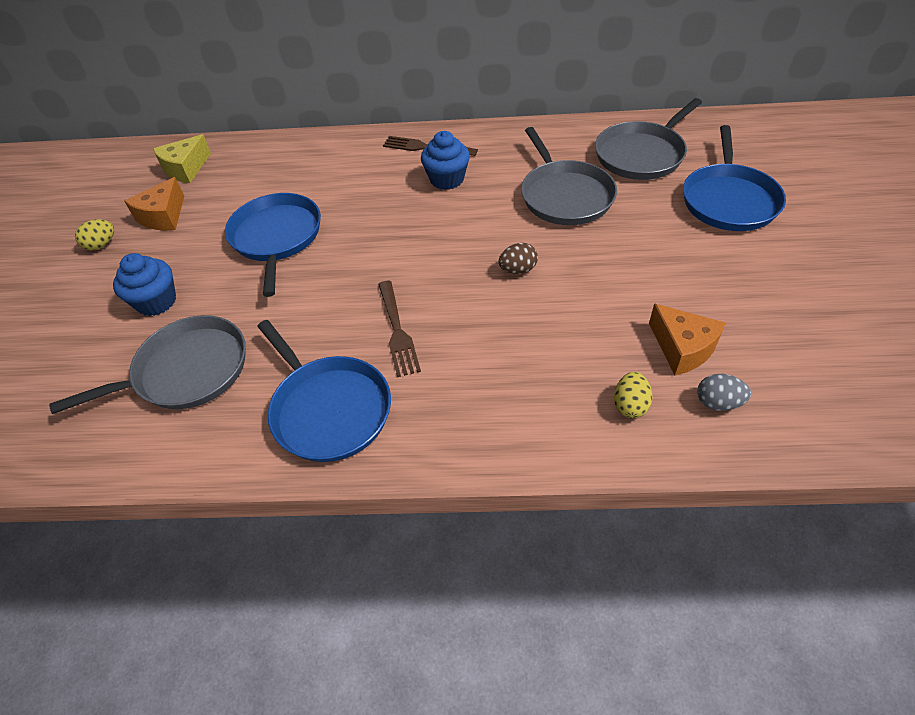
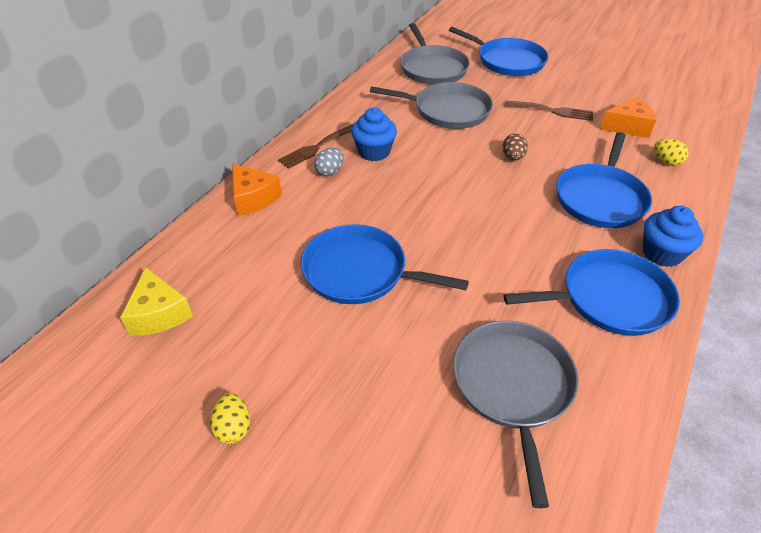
camera: 65 degrees left, 5 degrees down
blue cupcake [113,253,176,316] -> blue cupcake moved to [643,206,703,267]
orange cheese [124,177,184,231] -> orange cheese moved to [232,163,282,216]
brown fork [378,281,421,377] -> brown fork moved to [504,101,593,121]
grey egg [697,374,751,411] -> grey egg moved to [314,148,344,176]
none -> blue pan [556,132,652,228]

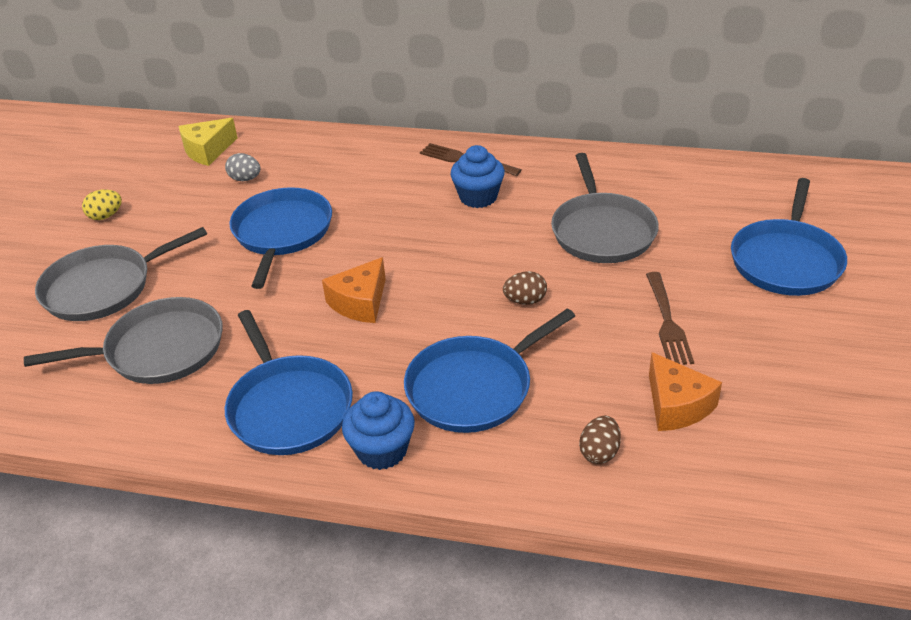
camera: 75 degrees right, 5 degrees down
orange cheese [232,163,282,216] -> orange cheese moved to [322,257,386,323]
grey egg [314,148,344,176] -> grey egg moved to [225,153,260,181]
grey pan [400,23,470,85] -> grey pan moved to [35,227,207,321]
blue pan [556,132,652,228] -> blue pan turned 45 degrees counterclockwise [404,309,575,433]
yellow egg [654,138,689,166] -> brown egg [579,416,621,464]

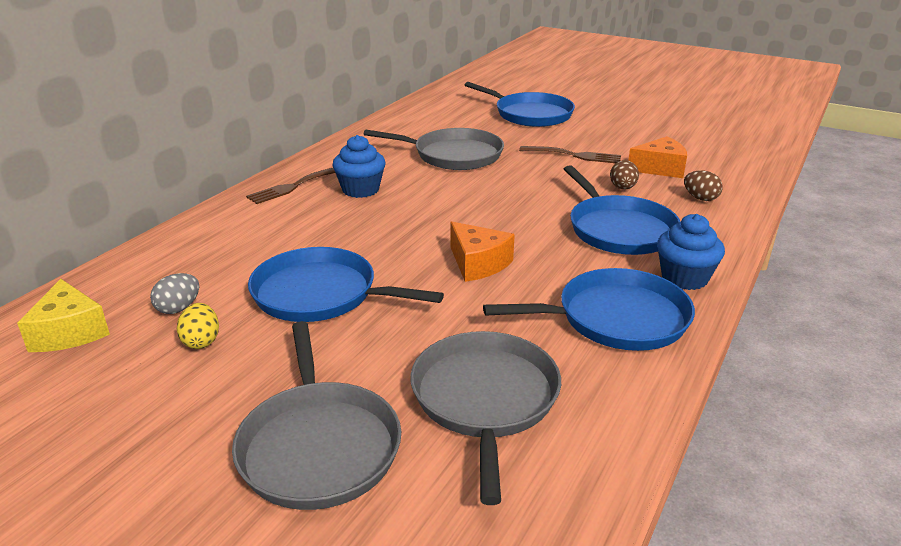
camera: 75 degrees left, 10 degrees down
yellow egg [82,189,122,220] -> yellow egg moved to [177,303,219,349]
brown egg [503,271,547,305] -> brown egg moved to [610,160,639,190]

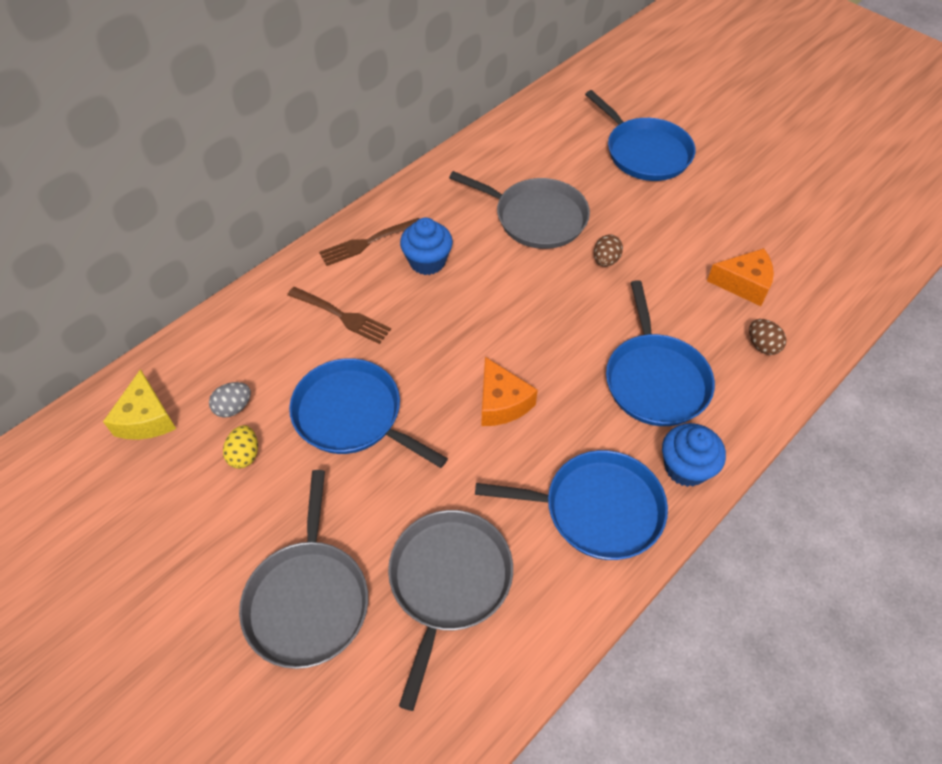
camera: 15 degrees right, 25 degrees up
brown fork [519,146,621,163] -> brown fork moved to [287,287,391,344]
brown egg [610,160,639,190] -> brown egg moved to [594,234,623,267]

